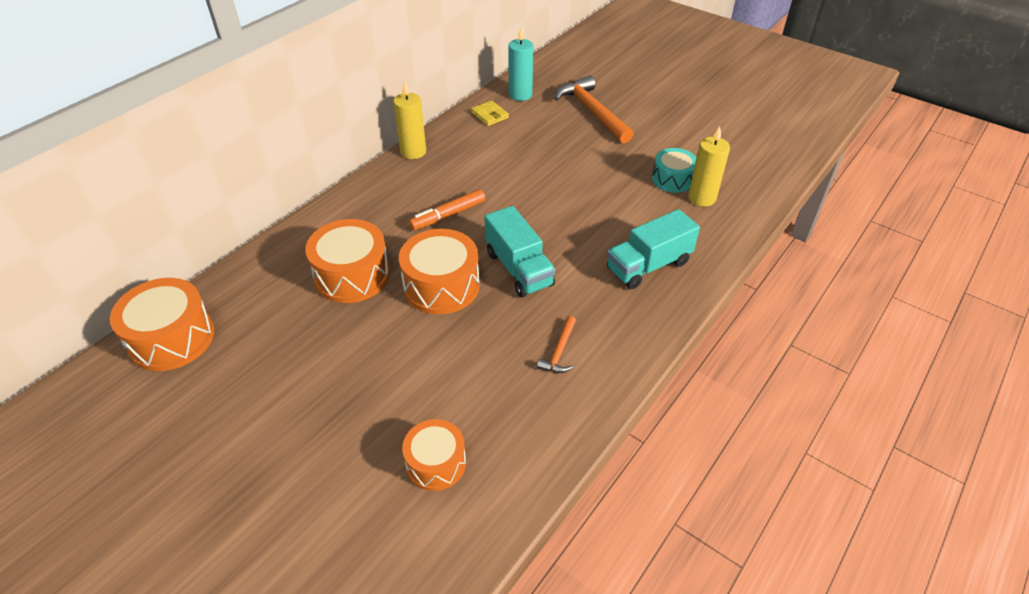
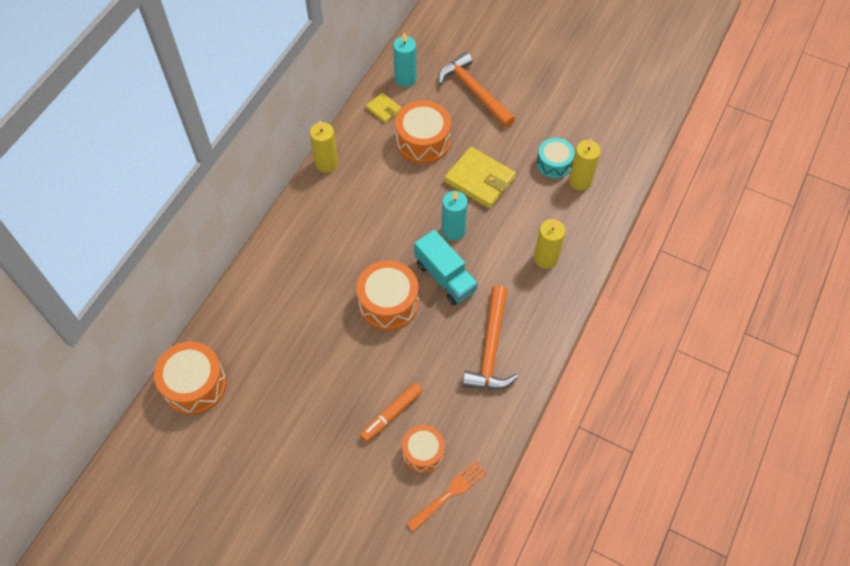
camera: 10 degrees left, 15 degrees up
orange drum [305,219,390,303] -> orange drum moved to [395,100,451,164]
orange marker [409,189,485,230] -> orange marker moved to [360,383,423,442]
orange hammer [537,316,576,373] -> orange hammer [462,285,518,390], size x2.10
turquoise truck [607,209,700,289] -> yellow candle [534,219,566,269]
none -> orange fork [407,460,487,532]
none -> turquoise candle [441,190,468,241]
none -> yellow wallet [444,147,516,208]

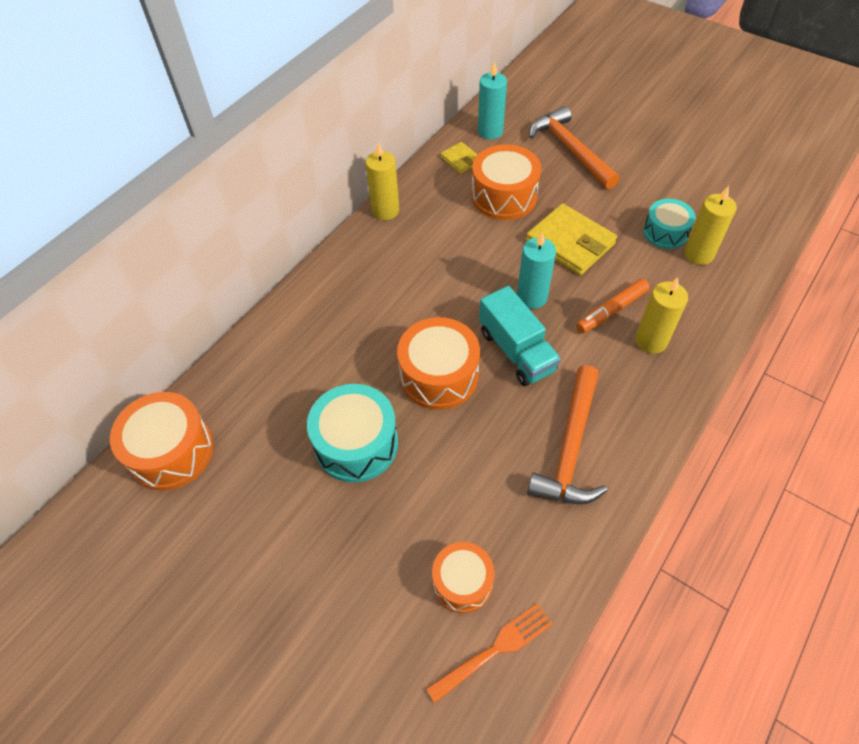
camera: 10 degrees right, 5 degrees down
orange marker [360,383,423,442] -> orange marker moved to [576,279,650,333]
none -> turquoise drum [307,384,398,483]

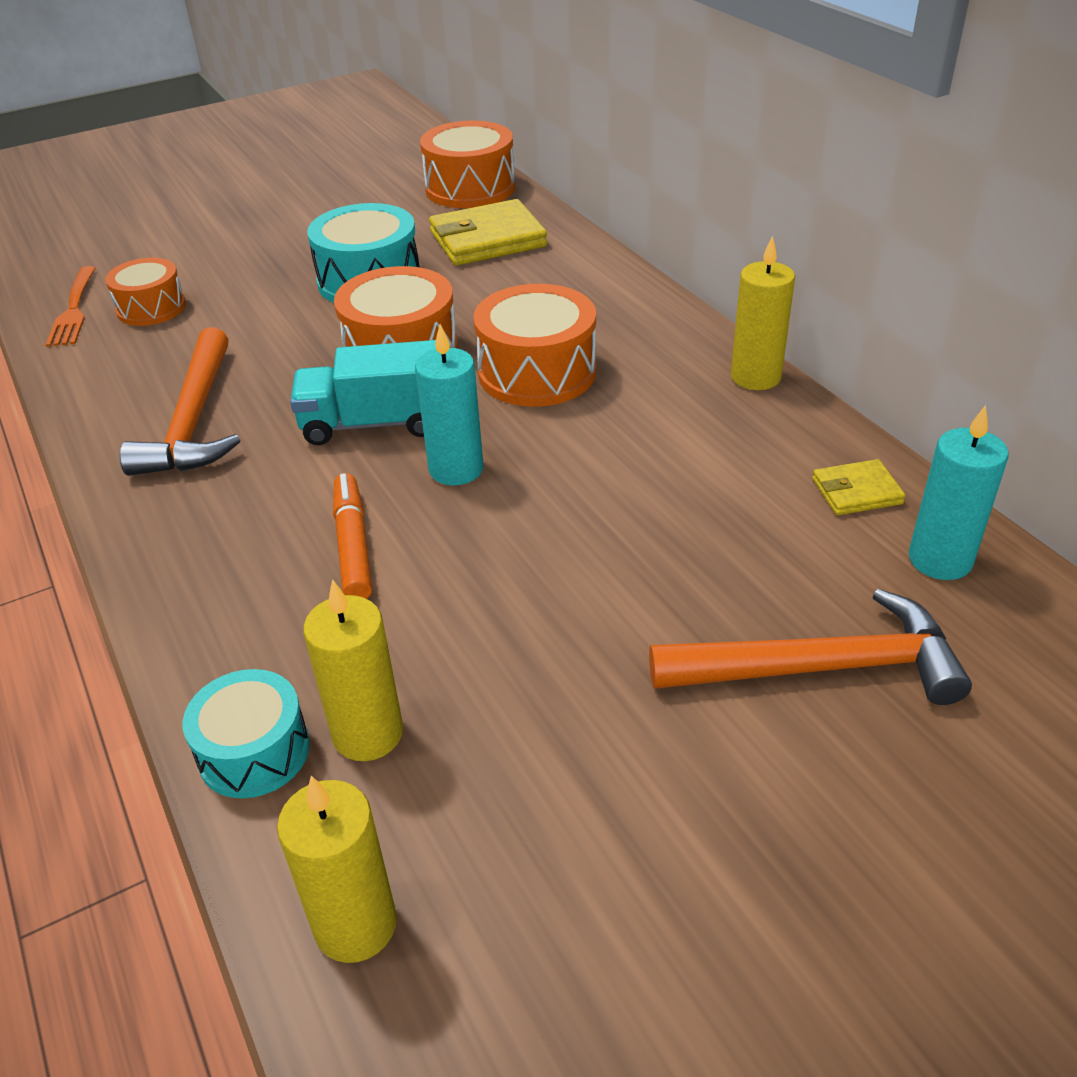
camera: 115 degrees right, 15 degrees down
orange drum [471,144,541,220] -> orange drum moved to [473,284,596,407]
yellow wallet [526,203,617,275] -> yellow wallet moved to [429,199,547,265]
orange hammer [527,365,607,505] -> orange hammer turned 135 degrees counterclockwise [120,327,240,476]
yellow candle [635,277,688,354] -> yellow candle moved to [277,776,397,963]
turquoise drum [643,199,696,249] -> turquoise drum moved to [182,669,310,798]

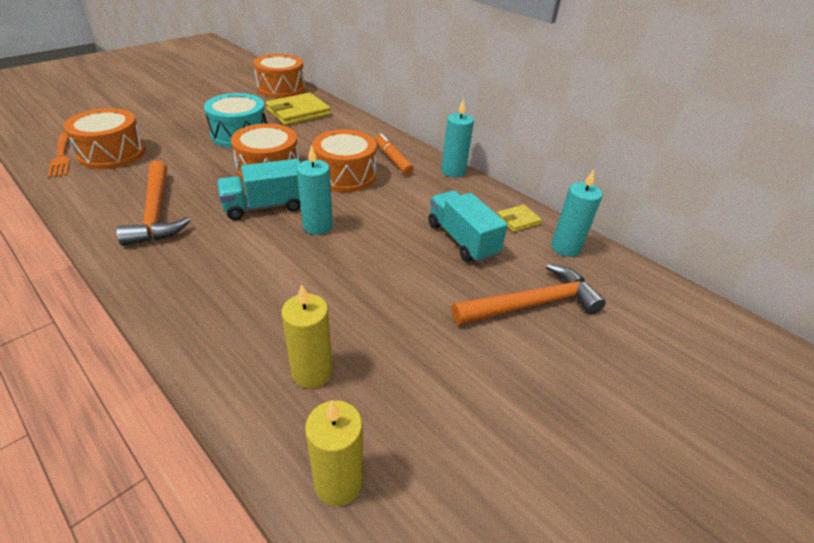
camera: 20 degrees left, 0 degrees up
orange drum [105,258,186,326] -> orange drum [63,108,145,169], size x1.57
turquoise drum [182,669,310,798] -> none
orange marker [333,473,372,599] -> orange marker moved to [375,133,413,175]
yellow candle [731,236,795,390] -> turquoise candle [441,99,474,177]
none -> turquoise truck [428,190,508,263]

